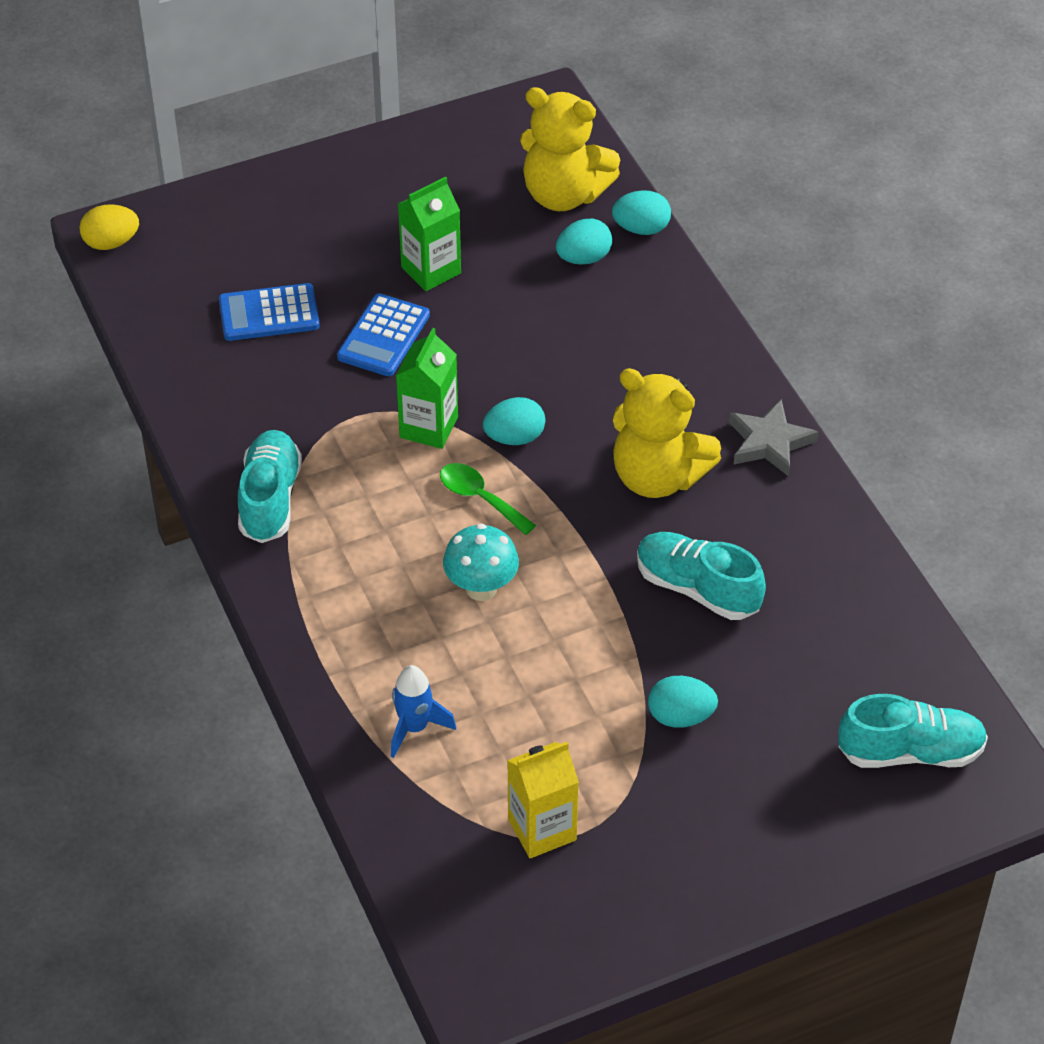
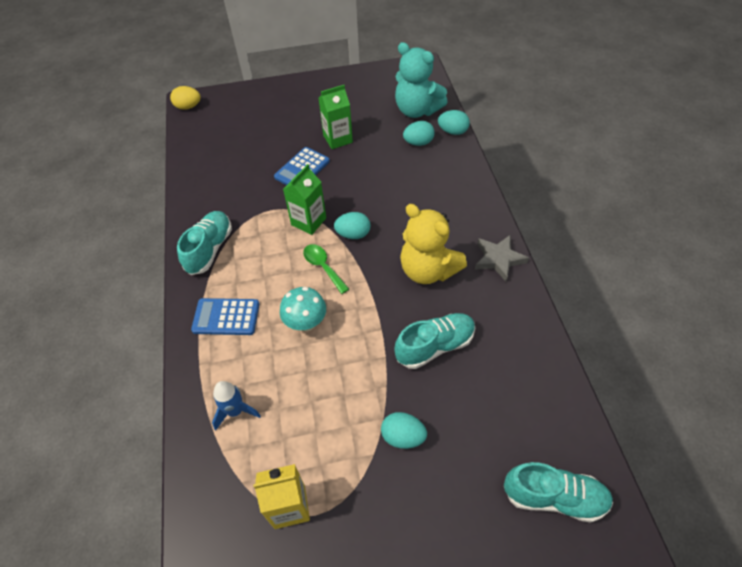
camera: 15 degrees right, 5 degrees up
blue calculator [219,283,320,341] -> blue calculator moved to [191,298,259,335]
yellow teddy bear [520,87,620,211] -> turquoise teddy bear [395,42,448,118]
turquoise shoe [637,532,766,620] -> turquoise shoe turned 105 degrees clockwise [394,313,475,369]

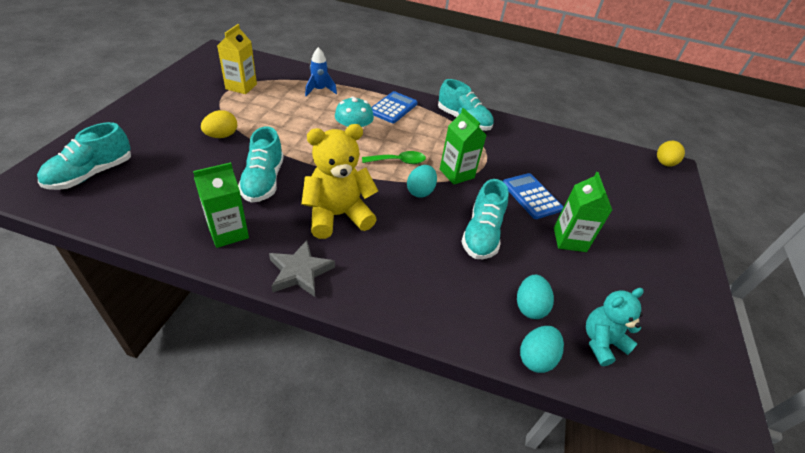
camera: 110 degrees right, 10 degrees down
turquoise egg [381,412,427,449] -> yellow egg [201,110,237,138]
turquoise teddy bear [395,42,448,118] -> turquoise teddy bear [586,288,643,366], size x0.63
none -> green carton [193,162,249,248]
none -> turquoise shoe [461,179,509,259]

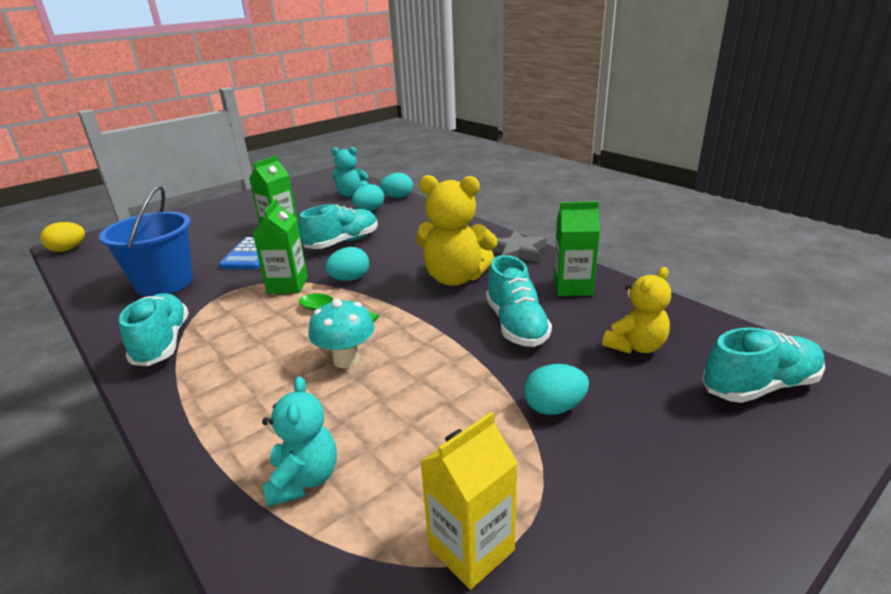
camera: 140 degrees left, 15 degrees down
yellow egg [201,110,237,138] -> turquoise egg [524,364,589,415]
turquoise shoe [238,126,284,203] -> turquoise shoe turned 135 degrees clockwise [486,255,552,347]
blue rocket [305,47,337,96] -> turquoise teddy bear [262,376,337,507]
blue calculator [372,91,418,123] -> none
none -> blue bucket [99,186,193,297]
none -> yellow teddy bear [602,267,671,354]

